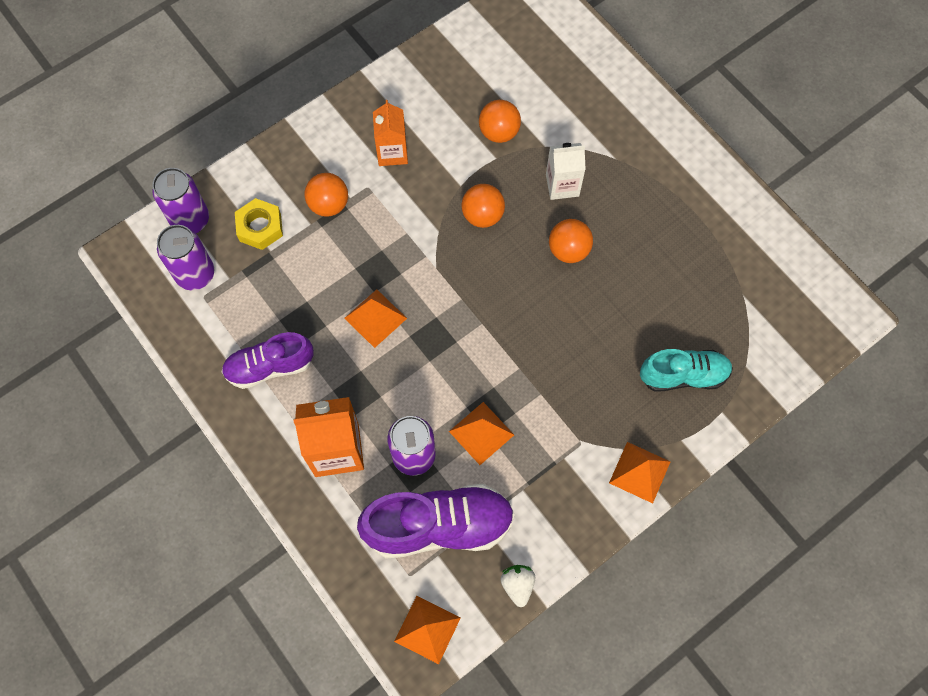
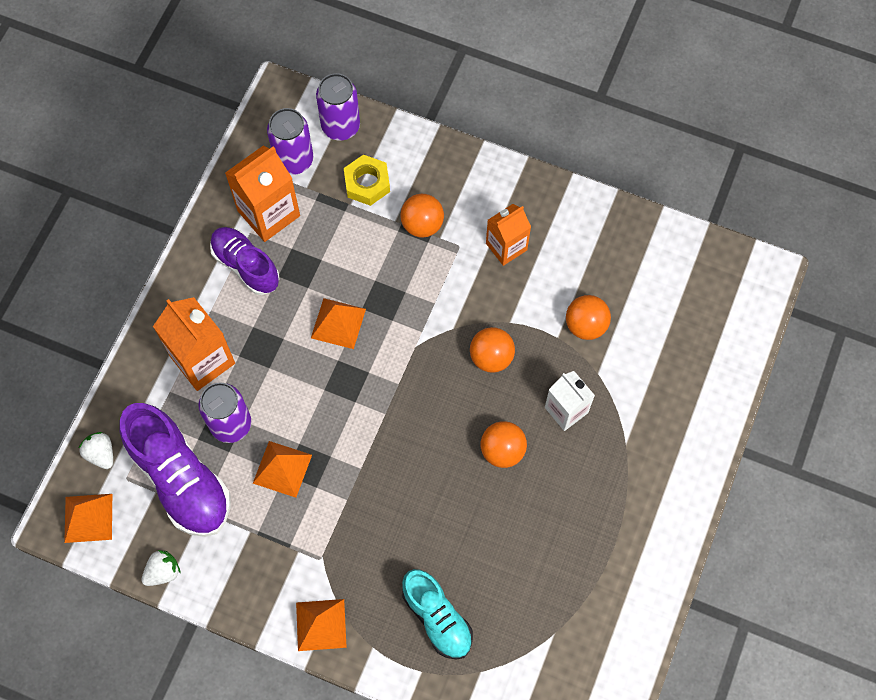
camera: 60 degrees right, 0 degrees up
none -> white strawberry [79,432,113,469]
none -> orange carton [225,146,300,242]

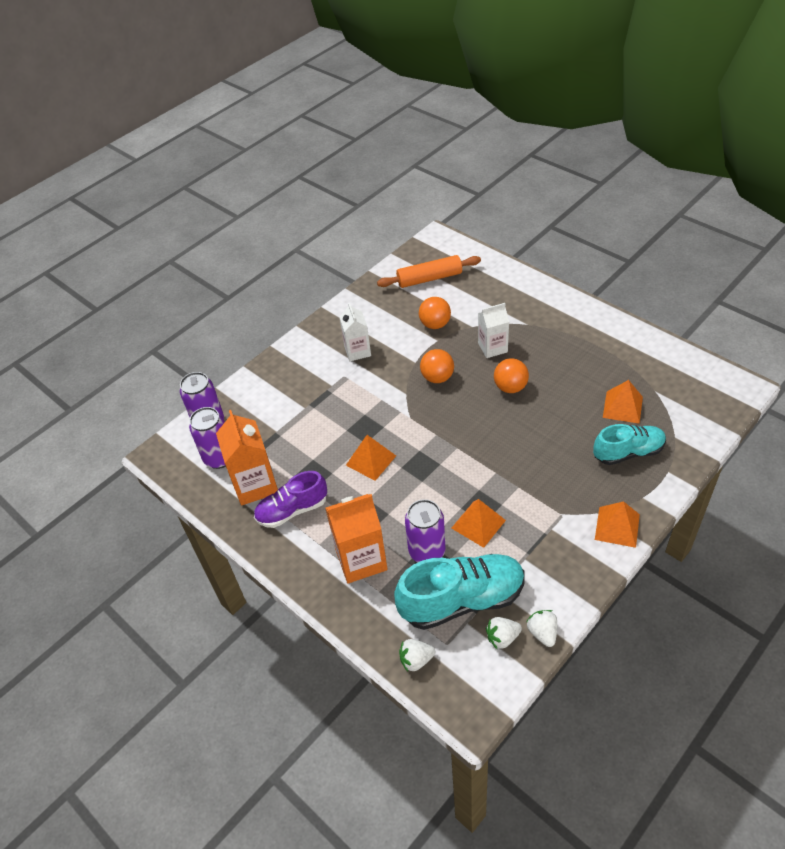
camera: 65 degrees left, 20 degrees down
orange pyramid [64,494,112,543] -> orange pyramid moved to [603,380,643,424]
purple shoe [119,403,230,537] -> turquoise shoe [394,554,525,630]
yellow nut [344,154,390,206] -> none
orange ball [400,194,444,238] -> none
orange carton [486,204,531,266] -> white carton [339,303,371,361]
none -> orange rolling pin [377,255,481,288]
none -> white strawberry [486,617,522,649]

